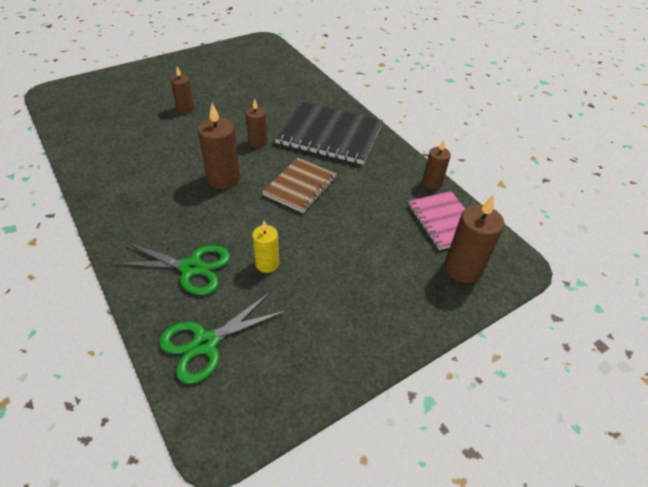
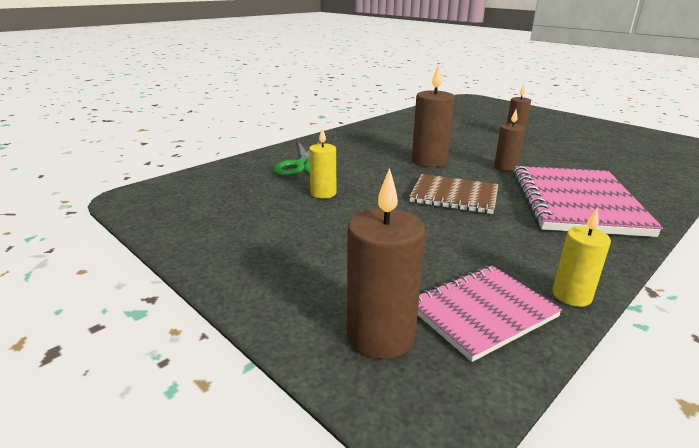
camera: 80 degrees right, 20 degrees down
green scissors [159,292,287,384] -> none
black notebook [274,101,383,165] -> pink notebook [513,166,663,237]
brown candle [422,140,451,189] -> yellow candle [553,208,611,307]

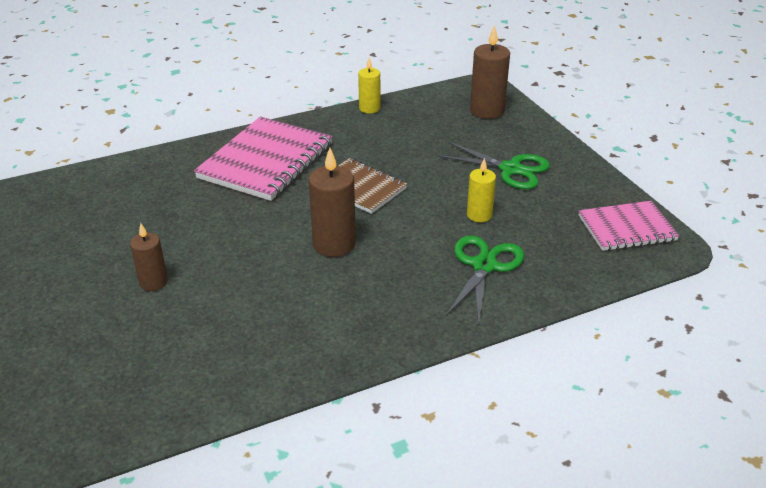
camera: 160 degrees left, 10 degrees up
pink notebook [417,265,563,362] -> pink notebook moved to [579,201,679,251]
brown candle [494,110,525,172] -> none
none -> green scissors [437,142,550,189]

